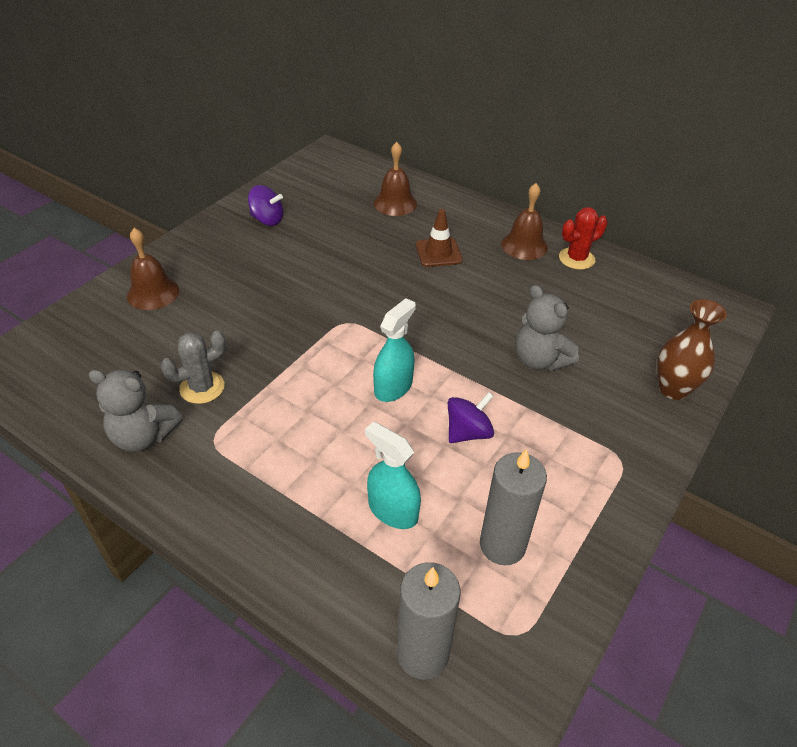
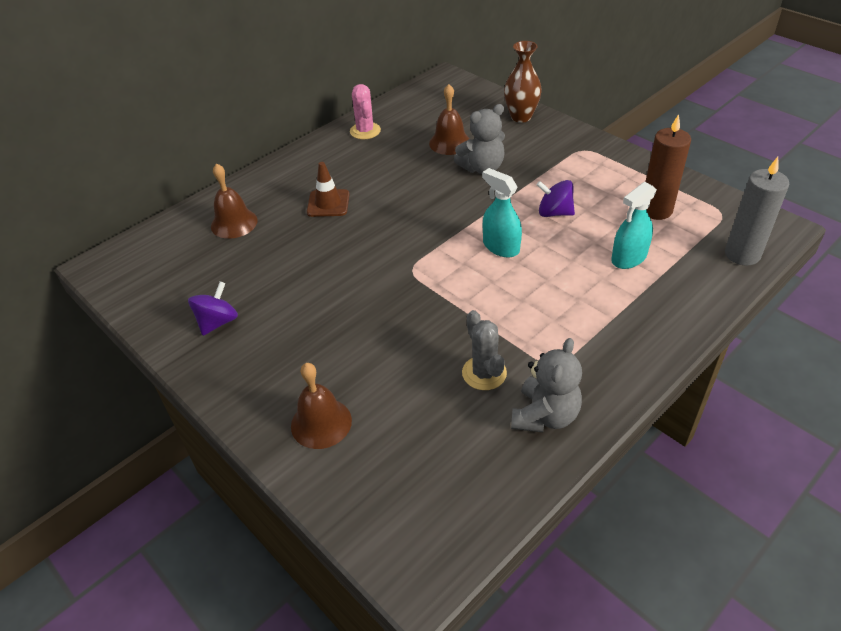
camera: 75 degrees left, 0 degrees up
purple spinning top [448,392,494,443] -> purple spinning top turned 45 degrees counterclockwise [537,180,575,217]
grey candle [480,449,547,565] -> brown candle [645,114,691,220]
brown bell [501,183,548,260] -> brown bell moved to [429,84,470,155]
red cactus [559,207,607,270] -> pink cactus [350,84,381,139]

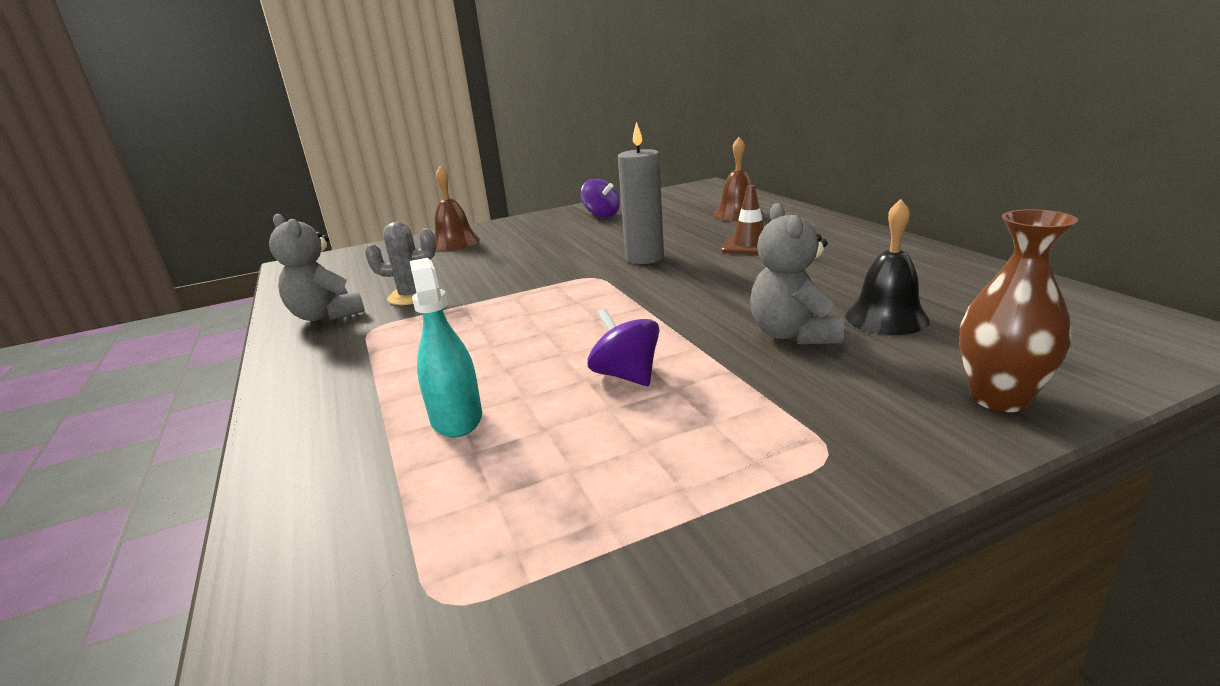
camera: 110 degrees right, 20 degrees down
pink cactus [350,84,381,139] -> none
brown bell [429,84,470,155] -> black bell [845,199,930,335]
turquoise spray bottle [482,168,522,258] -> none
purple spinning top [537,180,575,217] -> purple spinning top turned 75 degrees counterclockwise [587,308,660,386]
brown candle [645,114,691,220] -> none
grey candle [725,157,789,266] -> grey candle moved to [618,122,664,264]

